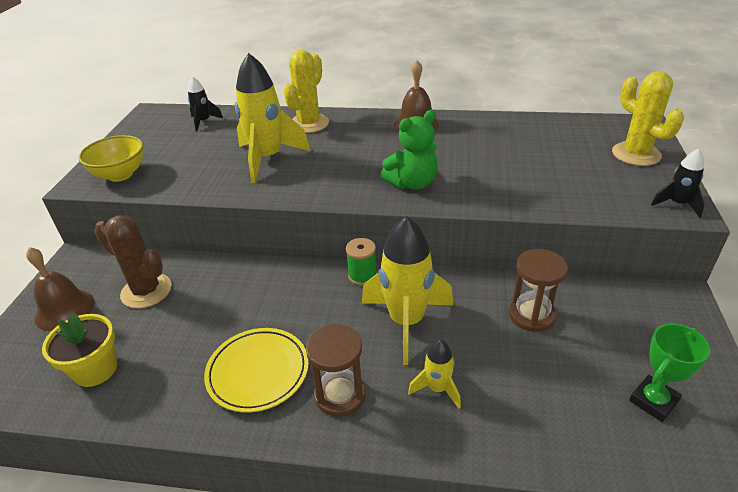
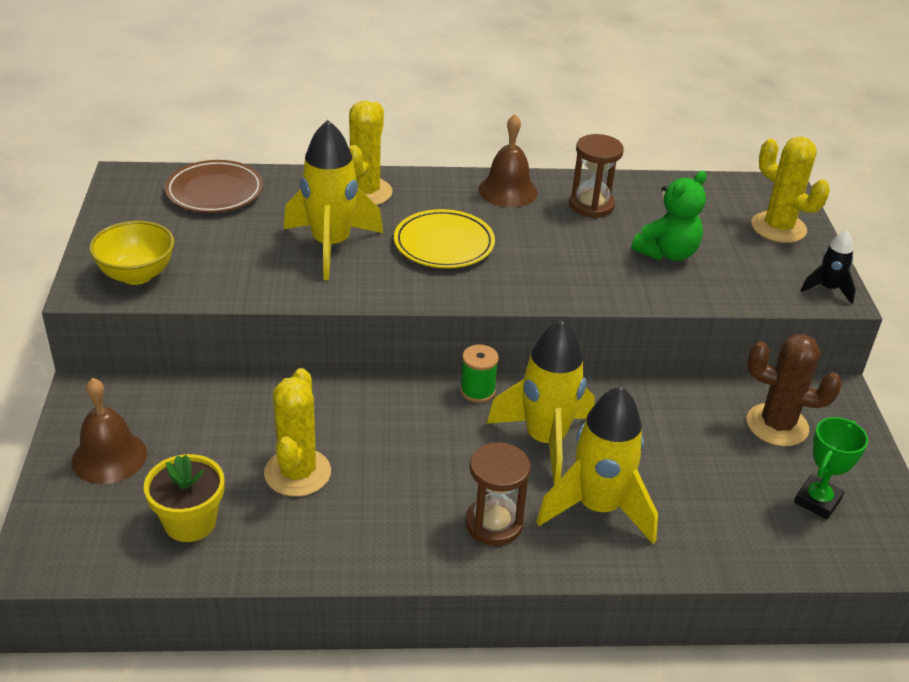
camera: 15 degrees left, 0 degrees up
brown cactus [94,215,172,308] -> brown cactus moved to [747,334,842,446]
black rocket [188,76,223,131] -> brown plate [165,160,263,213]
yellow plate [204,328,309,413] -> yellow plate moved to [394,209,495,268]
green teddy bear [381,110,438,190] -> green teddy bear moved to [631,171,706,261]
yellow rocket [408,340,461,409] -> yellow rocket [536,386,658,544], size x2.00
brown hourglass [509,249,568,332] -> brown hourglass moved to [569,134,624,218]
none -> yellow cactus [264,368,331,497]

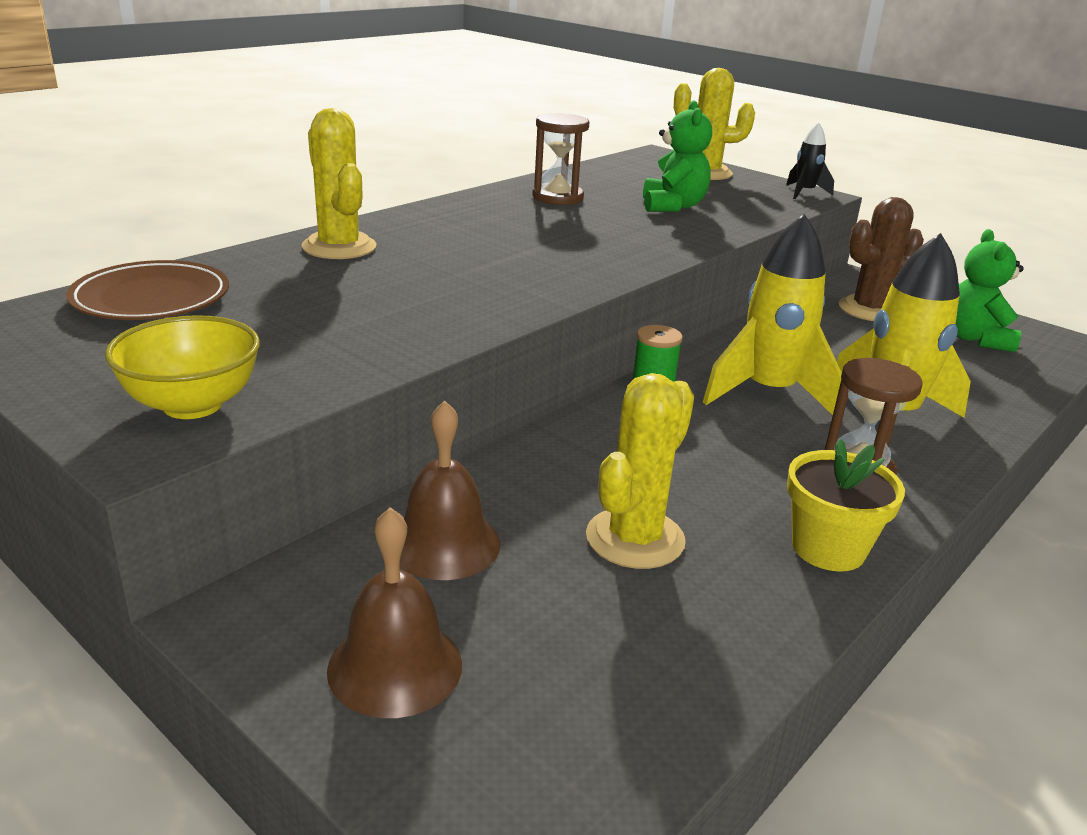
camera: 45 degrees left, 10 degrees down
yellow flower pot [144,454,224,542] -> yellow flower pot moved to [787,439,905,572]
yellow cactus [264,368,331,497] -> yellow cactus turned 75 degrees clockwise [586,373,694,569]
yellow rocket [284,120,383,280] -> none
yellow plate [394,209,495,268] -> none
brown bell [479,114,538,207] -> brown bell moved to [400,400,500,580]
green trophy [794,417,868,519] -> green teddy bear [956,229,1024,352]

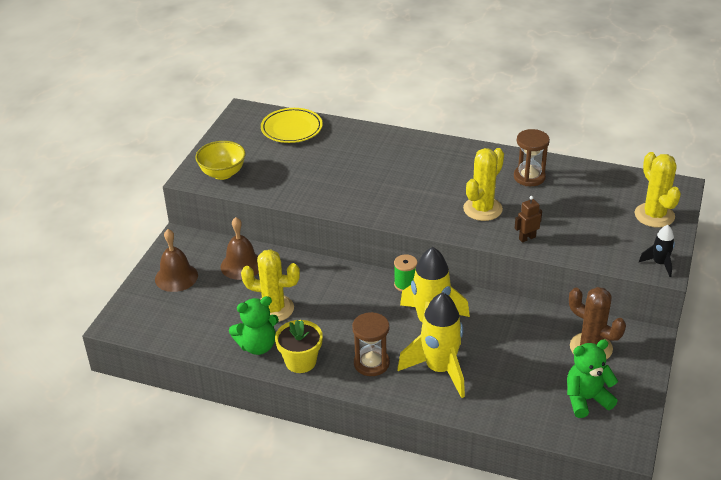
camera: 70 degrees right, 10 degrees up
brown plate [66,260,229,320] -> yellow plate [261,108,323,143]
yellow cactus [301,108,376,259] -> yellow cactus moved to [463,148,504,221]
green teddy bear [643,100,712,212] -> green teddy bear moved to [229,296,279,355]
none -> brown robot [515,196,542,242]

